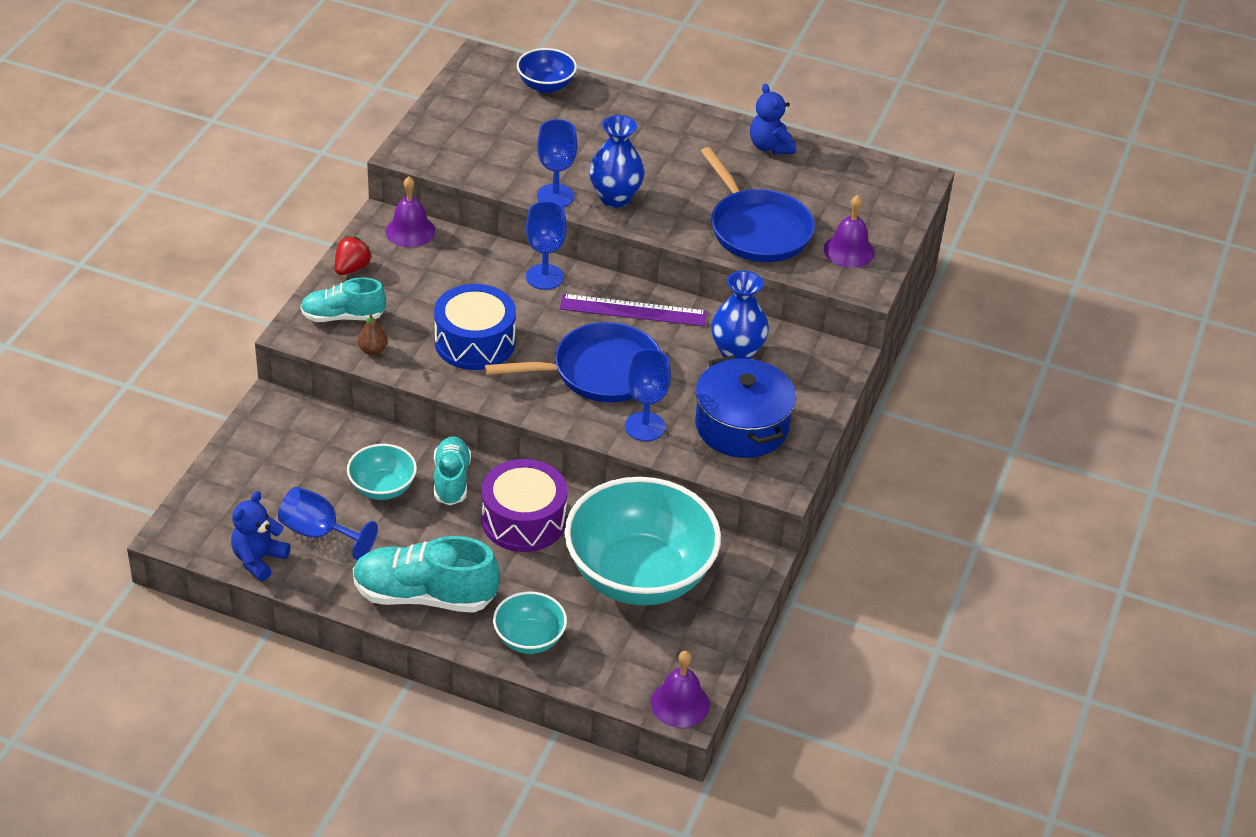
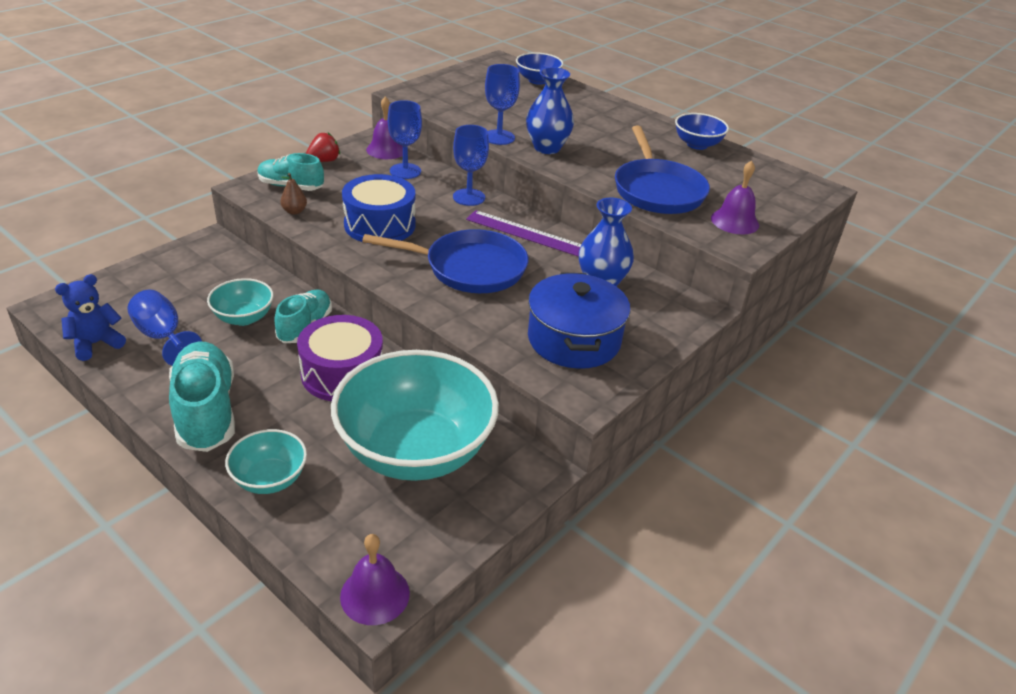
camera: 20 degrees right, 5 degrees down
turquoise shoe [353,536,500,613] -> turquoise shoe turned 45 degrees clockwise [169,342,235,452]
blue goblet [625,349,671,441] -> blue goblet moved to [388,100,422,179]
blue teddy bear [750,84,796,155] -> blue bowl [675,113,729,150]

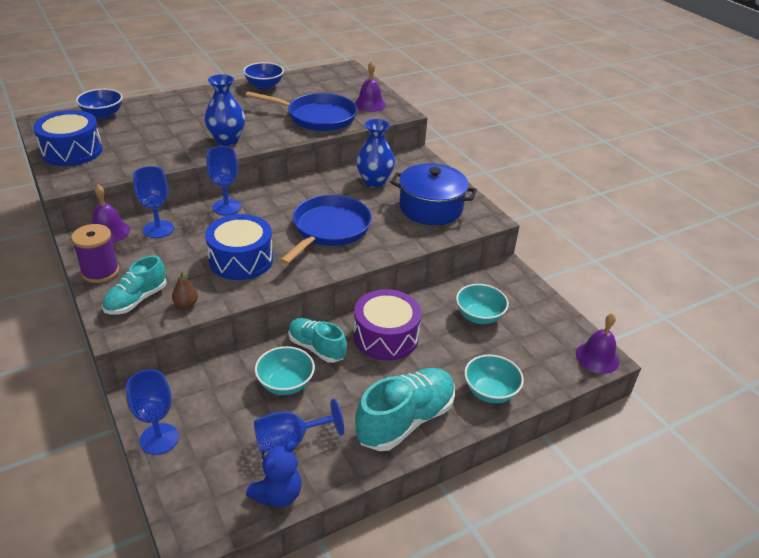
camera: 70 degrees left, 0 degrees up
blue teddy bear [55,274,126,361] -> blue teddy bear turned 120 degrees counterclockwise [246,441,302,507]
turquoise shoe [169,342,235,452] -> turquoise shoe turned 135 degrees clockwise [355,368,455,451]
red strawberry [306,133,340,162] -> purple spool [71,224,119,283]
turquoise bowl [331,350,499,481] -> turquoise bowl [456,284,509,324], size x0.46
purple ruler [466,210,582,257] -> none
blue goblet [485,64,520,145] -> blue goblet moved to [126,369,179,455]
none -> blue drum [33,110,103,166]

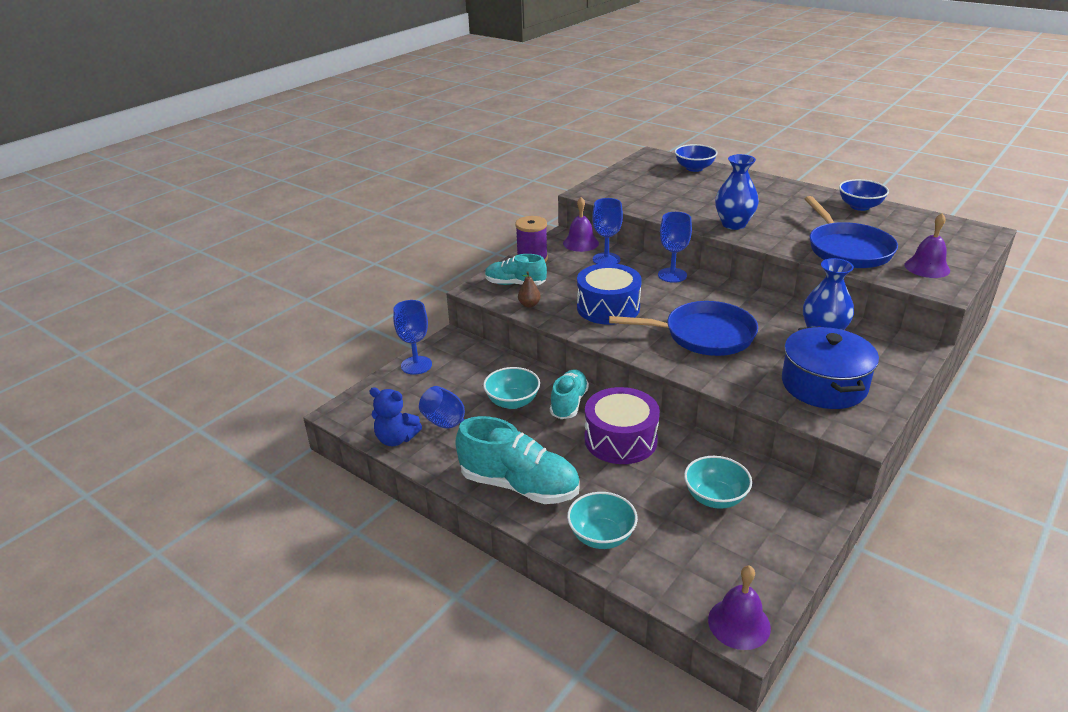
camera: 70 degrees right, 5 degrees down
blue drum [33,110,103,166] -> none

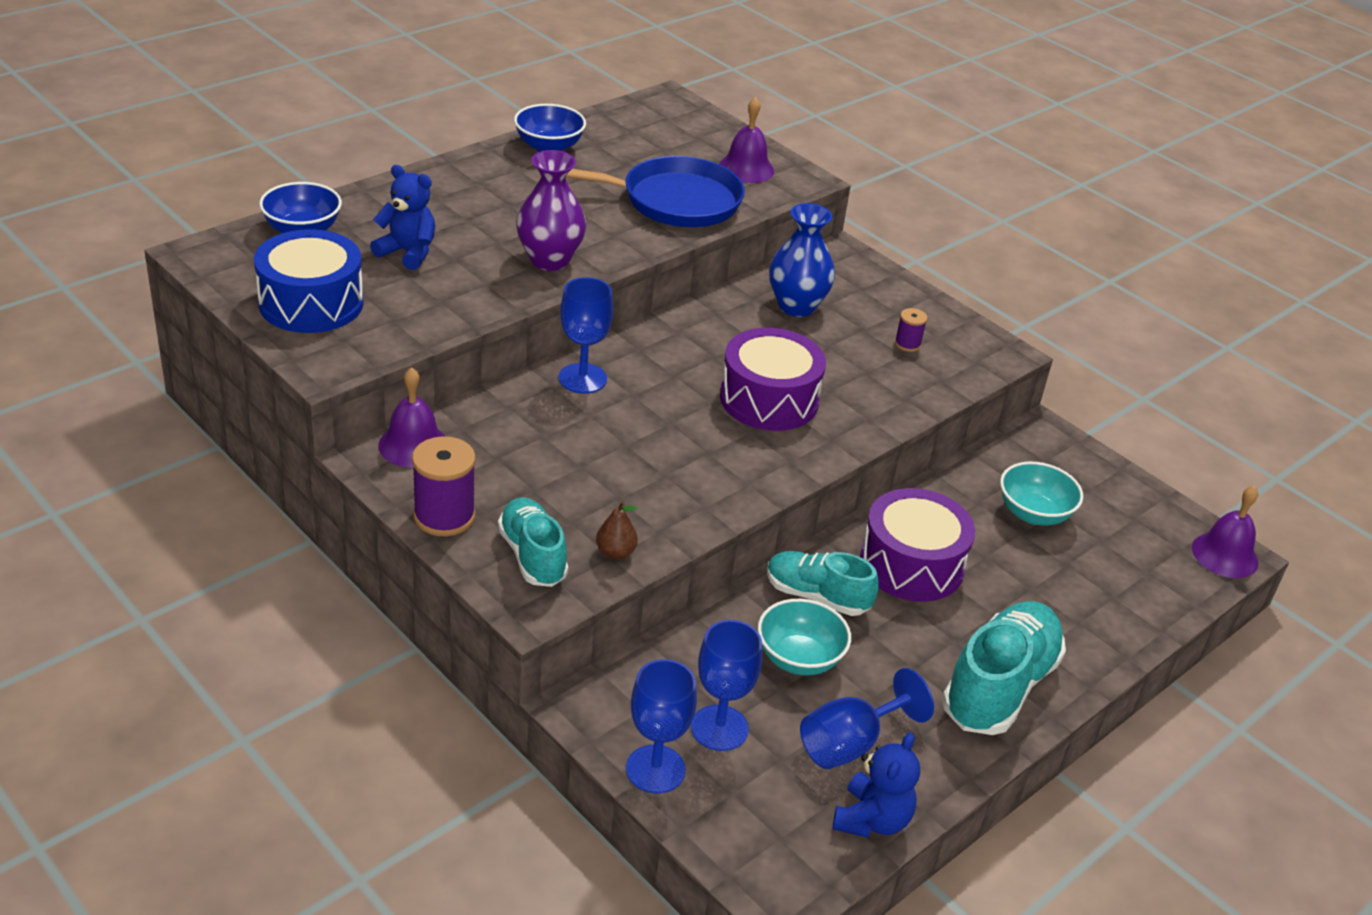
camera: 85 degrees left, 5 degrees up
turquoise shoe [485,254,547,286] -> turquoise shoe turned 135 degrees clockwise [498,497,568,587]
turquoise bowl [567,492,638,549] -> none
blue drum [577,263,642,325] -> blue drum moved to [254,229,363,333]
blue goblet [592,198,623,264] -> blue goblet moved to [691,620,762,751]
blue pan [609,301,758,356] -> purple drum [720,328,826,431]
blue vase [715,154,759,230] -> purple vase [516,150,586,271]
blue pot [782,326,879,409] -> purple spool [895,308,927,352]
none -> blue teddy bear [370,165,435,270]

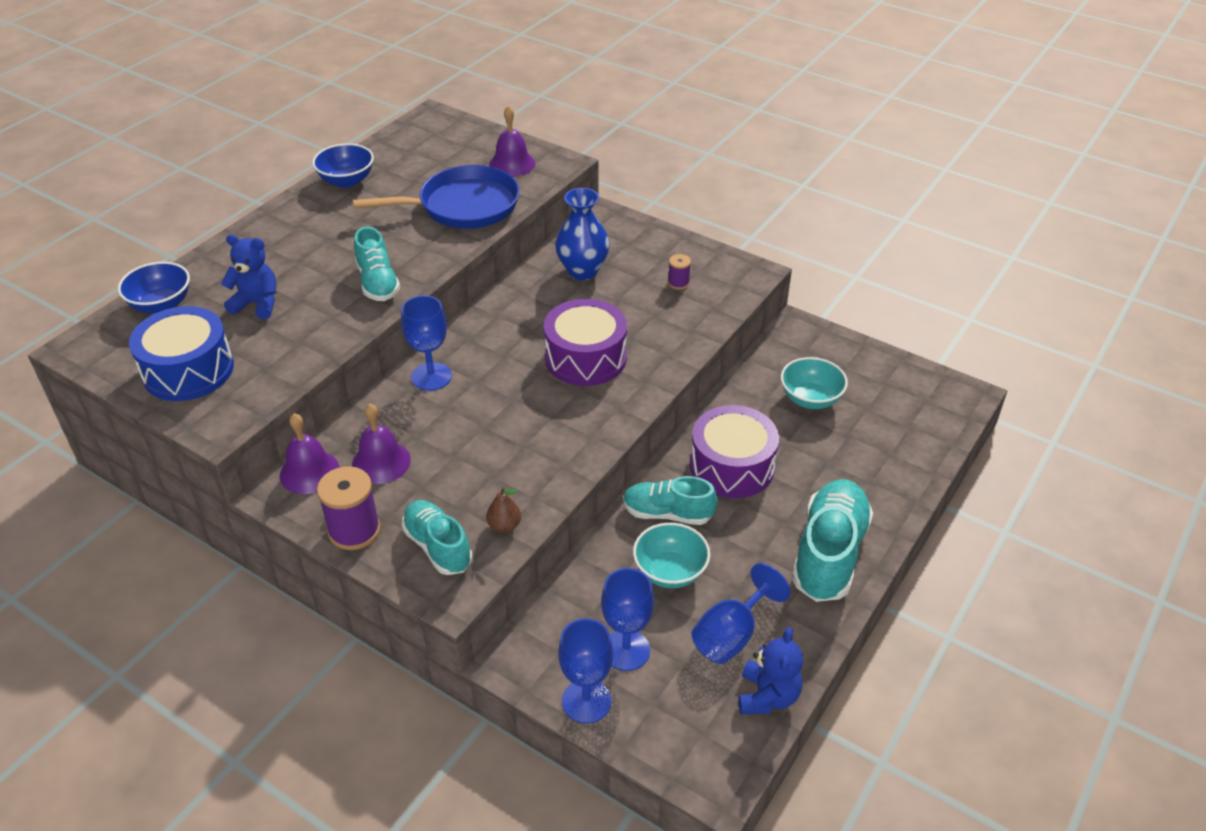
camera: 10 degrees left, 5 degrees up
purple vase [516,150,586,271] -> turquoise shoe [354,227,400,301]
purple bell [1192,485,1258,578] -> purple bell moved to [352,404,411,484]

